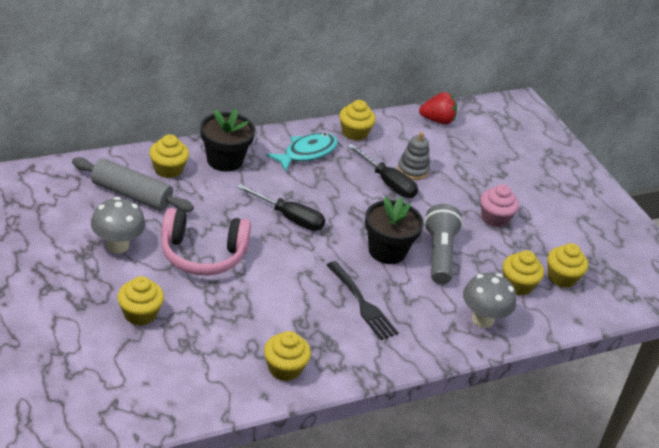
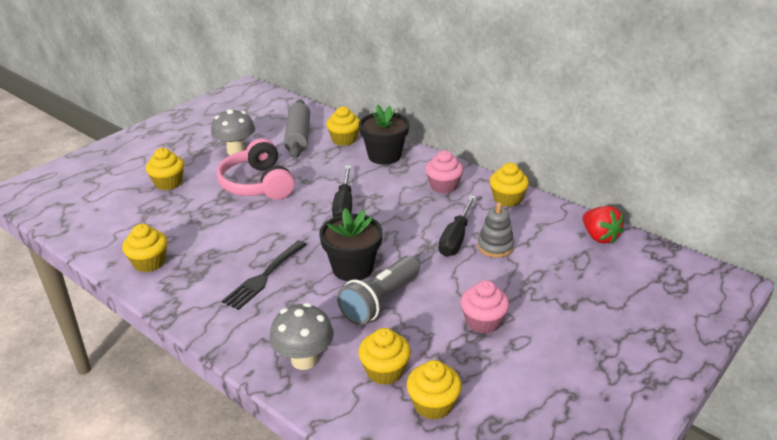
camera: 70 degrees right, 5 degrees down
turquoise fish [266,133,338,172] -> pink cupcake [425,150,463,193]
grey flashlight [424,204,463,284] -> grey flashlight turned 150 degrees clockwise [337,256,420,325]

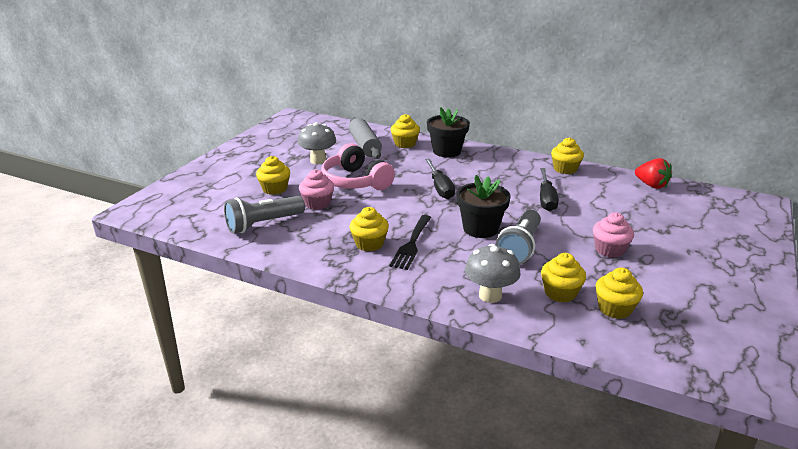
camera: 15 degrees left, 5 degrees down
yellow cupcake [122,224,167,272] -> yellow cupcake moved to [349,207,389,251]
pink cupcake [425,150,463,193] -> pink cupcake moved to [299,169,334,210]
grey stacking toy [478,202,514,258] -> none
none -> grey flashlight [224,196,305,234]

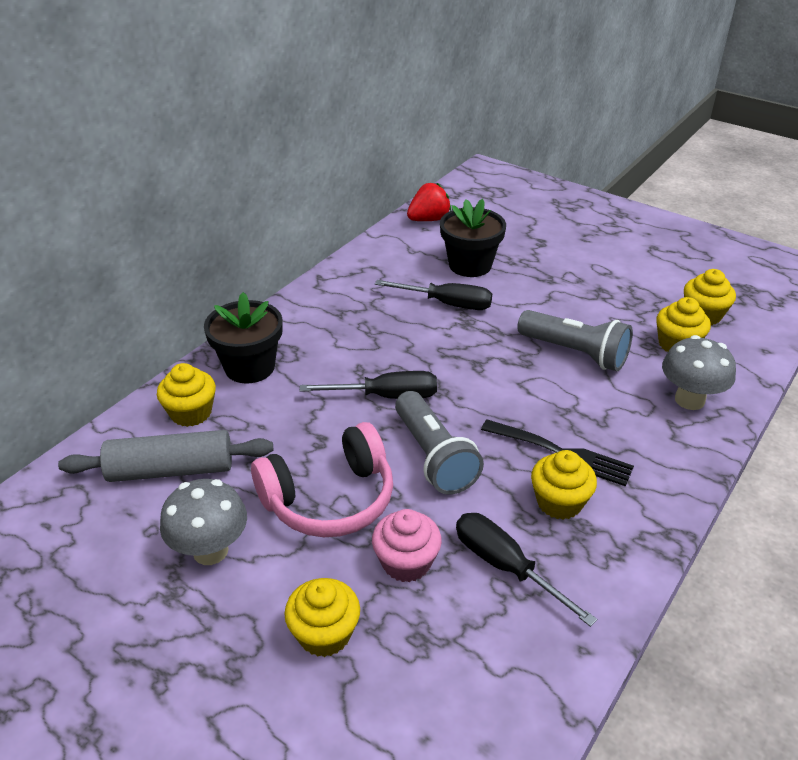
camera: 80 degrees left, 10 degrees up
grey flashlight [224,196,305,234] -> grey flashlight moved to [395,391,484,495]
black flower pot [456,175,510,238] -> black flower pot moved to [440,199,506,277]
yellow cupcake [551,137,584,174] -> none
pink cupcake [593,213,634,258] -> none
none -> black screwdriver [456,513,597,627]

